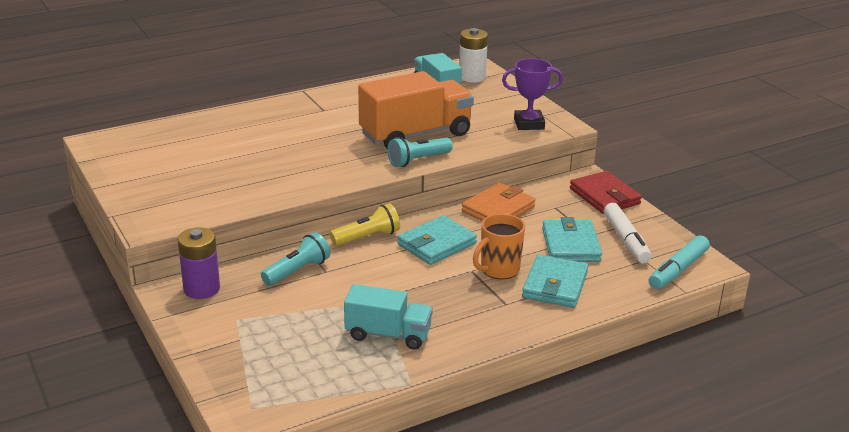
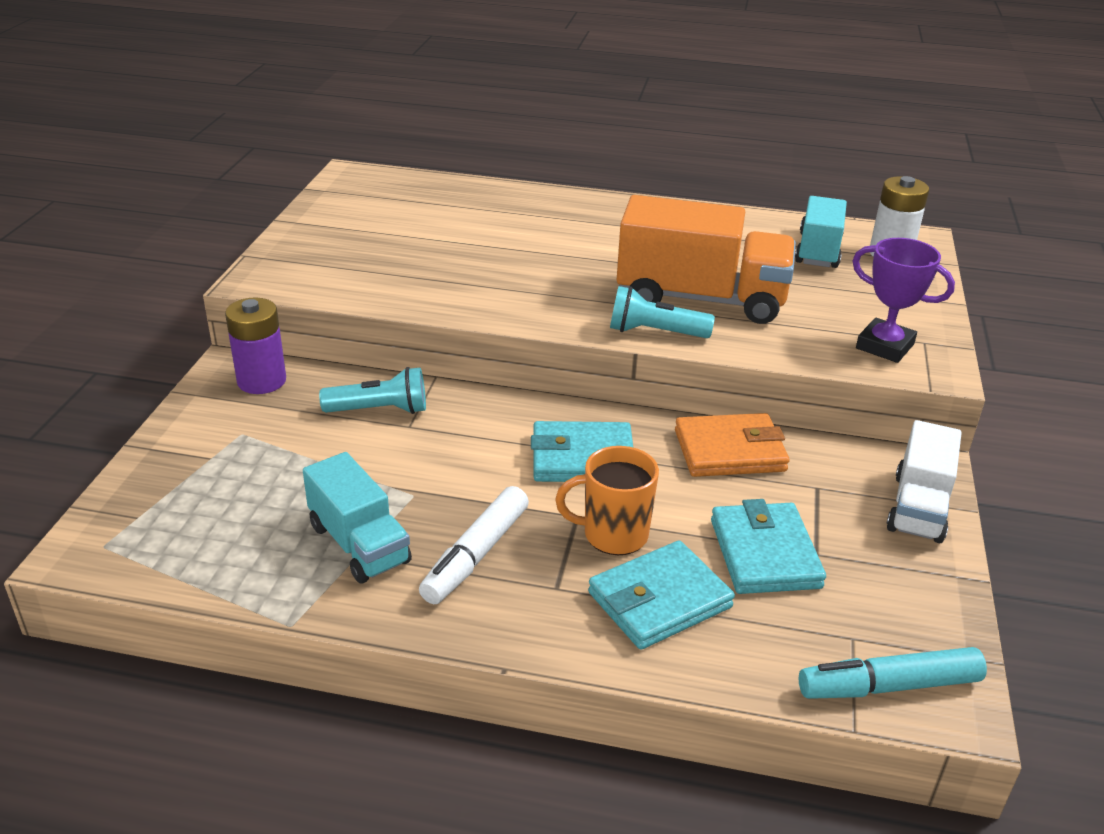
camera: 40 degrees right, 5 degrees up
yellow flashlight [330,203,400,246] -> none
turquoise wallet [542,217,602,262] -> turquoise wallet turned 45 degrees counterclockwise [711,499,826,594]
red wallet [570,171,642,214] -> white truck [886,420,962,543]
white marker [604,203,651,263] -> white marker moved to [419,486,529,604]

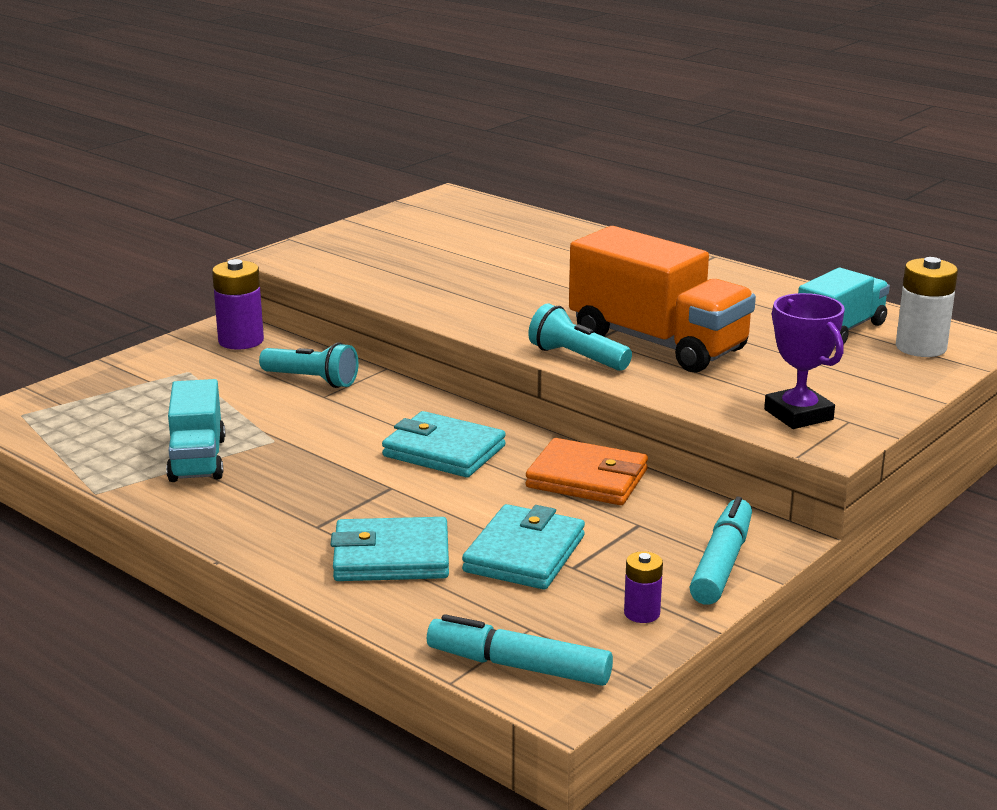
camera: 30 degrees right, 10 degrees down
white marker [419,486,529,604] -> none
orange mug [555,446,659,555] -> none
white truck [886,420,962,543] -> turquoise marker [689,497,752,605]
none -> purple battery [624,551,663,623]

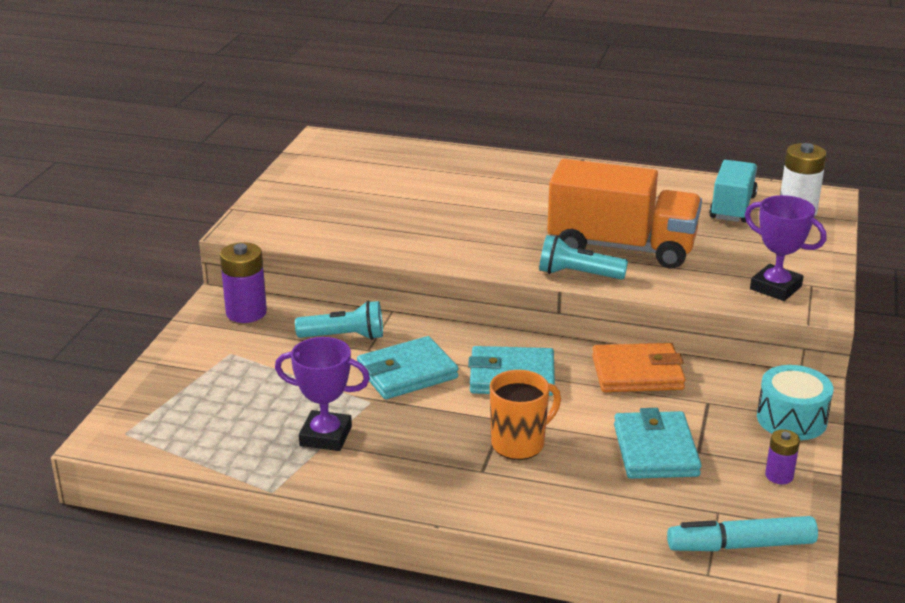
camera: 25 degrees left, 5 degrees up
turquoise truck [166,379,225,482] -> purple trophy [275,337,370,451]
turquoise wallet [331,517,449,581] -> turquoise wallet moved to [357,336,459,399]
turquoise marker [689,497,752,605] -> turquoise drum [757,365,834,440]
none -> orange mug [490,370,561,460]

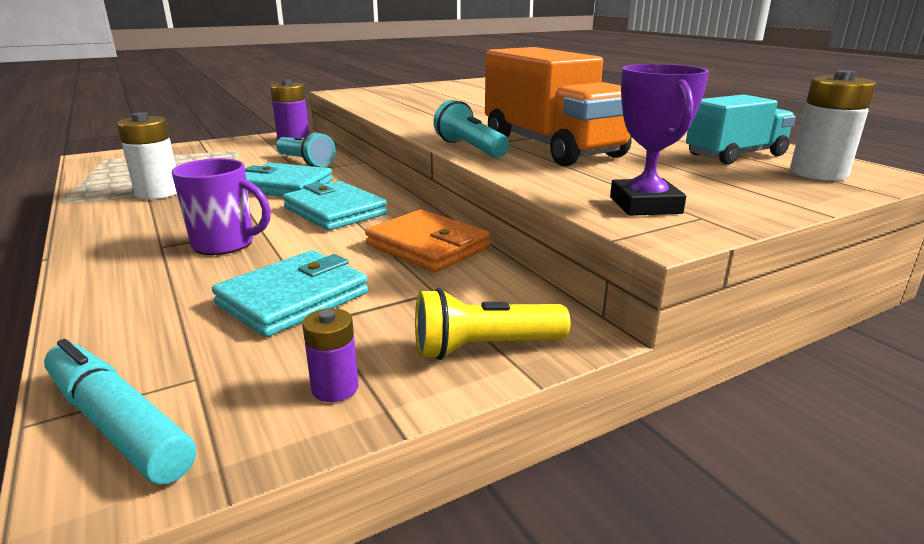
camera: 45 degrees right, 5 degrees down
purple trophy [275,337,370,451] -> white battery [117,112,177,199]
orange mug [490,370,561,460] -> purple mug [172,158,271,255]
turquoise drum [757,365,834,440] -> yellow flashlight [415,288,570,360]

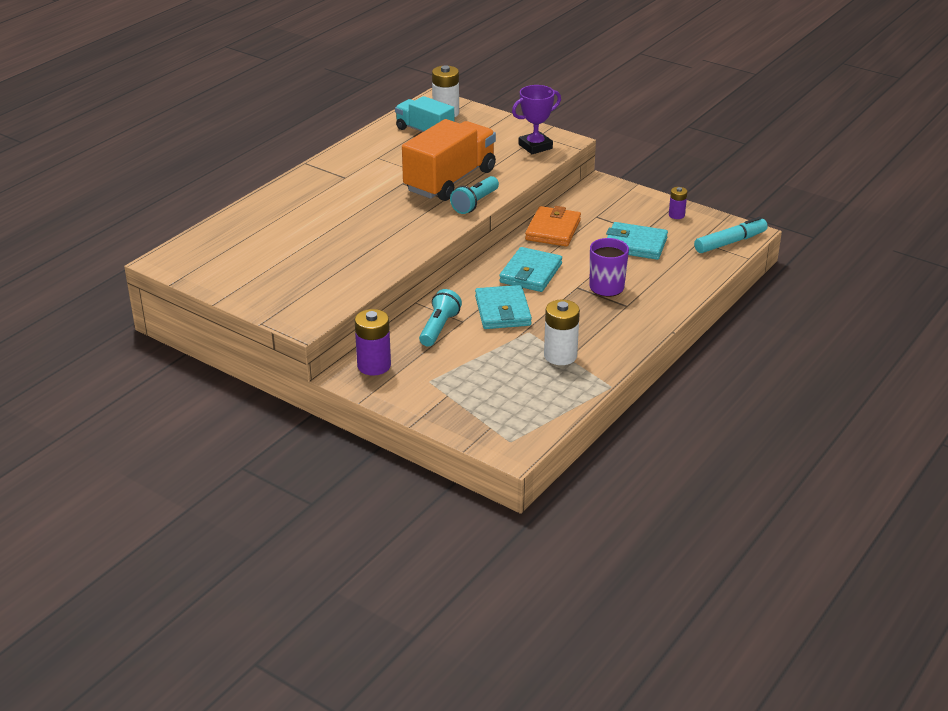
camera: 115 degrees left, 10 degrees up
turquoise marker [44,339,196,484] -> turquoise marker turned 135 degrees counterclockwise [694,217,768,253]
yellow flashlight [415,288,570,360] -> none

